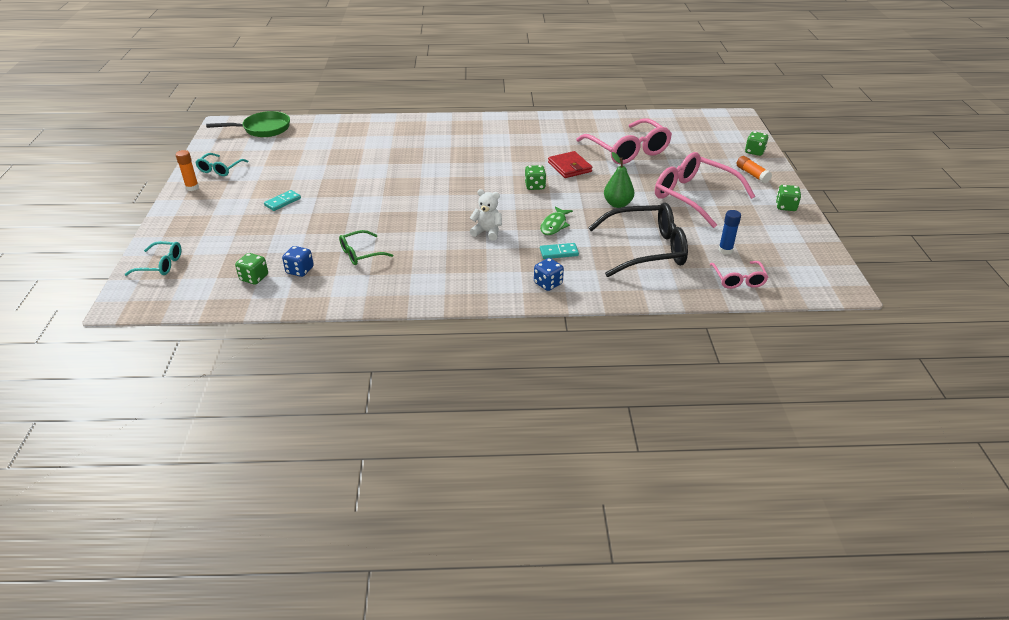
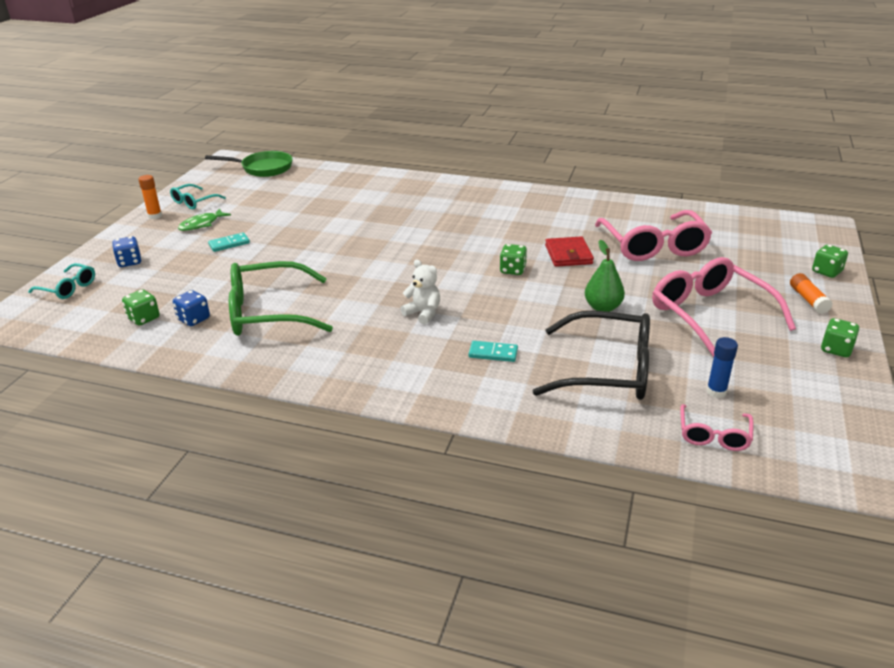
camera: 20 degrees right, 5 degrees down
green glasses [339,230,393,265] -> green glasses [229,261,333,336], size x1.97
blue dice [534,258,564,291] -> blue dice moved to [112,236,142,267]
green fish [540,206,573,235] -> green fish moved to [178,209,231,231]

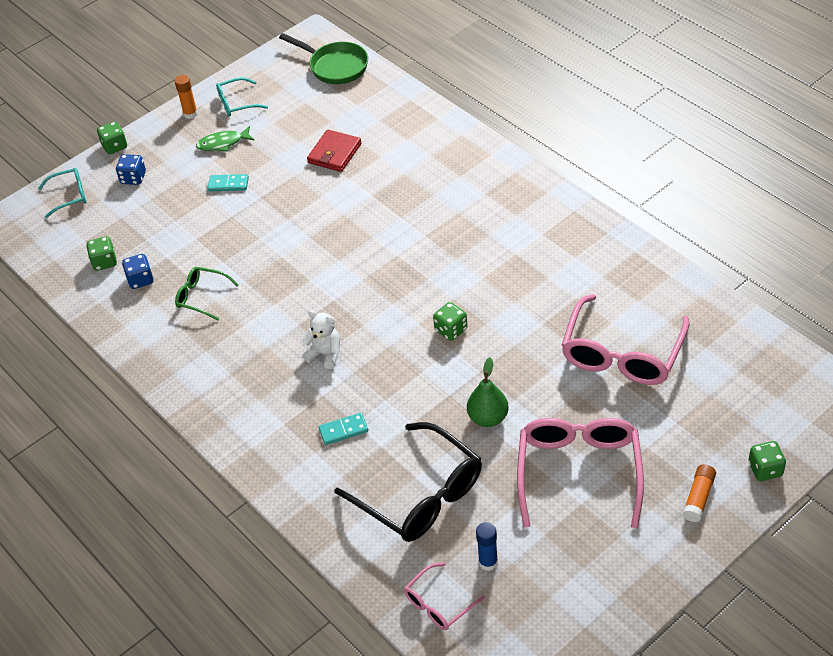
camera: 35 degrees right, 15 degrees up
turquoise glasses [28,263,95,299] -> turquoise glasses turned 75 degrees counterclockwise [38,168,86,218]
green glasses [229,261,333,336] -> green glasses [175,267,239,320], size x0.51
white teddy bear [400,260,440,325] -> white teddy bear turned 45 degrees counterclockwise [301,310,340,369]
turquoise domino [469,341,518,362] -> turquoise domino turned 60 degrees counterclockwise [319,413,368,445]
red wallet [545,236,594,267] -> red wallet moved to [307,130,362,172]
green dice [821,318,859,357] -> green dice moved to [97,121,127,154]

